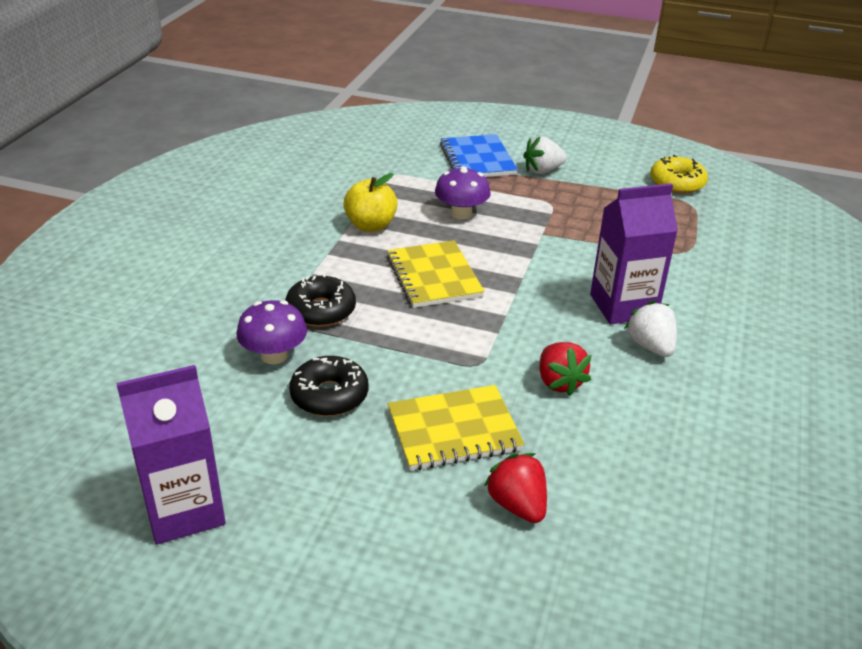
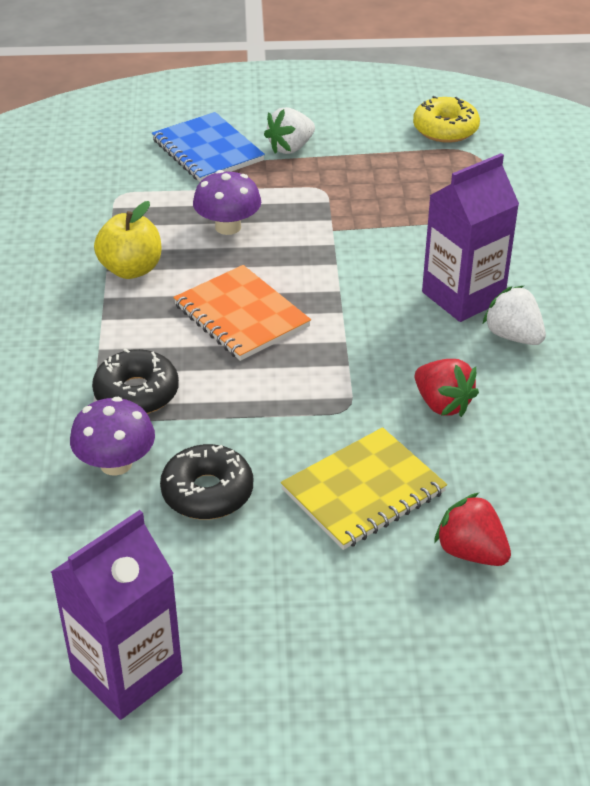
camera: 20 degrees left, 5 degrees up
yellow notebook [387,241,485,308] -> orange notebook [173,265,311,361]

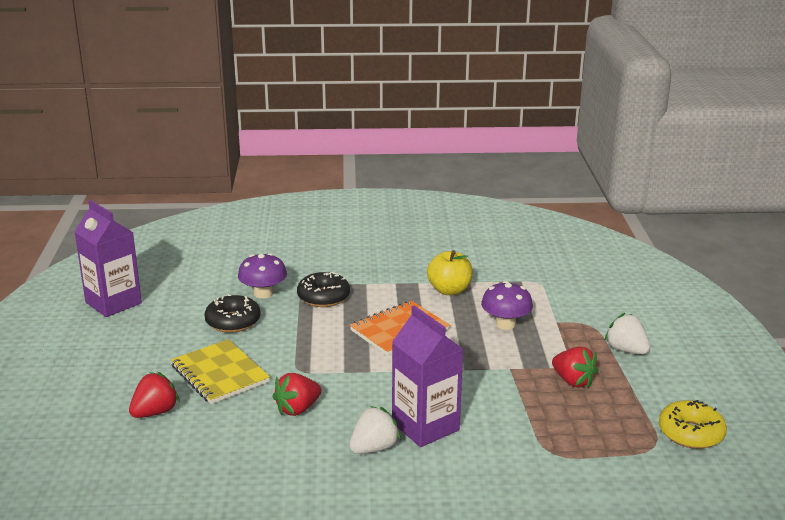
camera: 90 degrees right, 15 degrees down
blue notebook [152,112,265,182] -> none
none -> red strawberry [552,347,599,388]

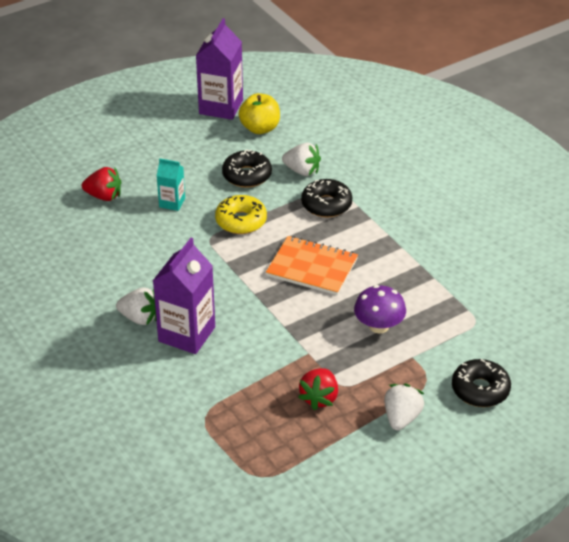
camera: 60 degrees right, 15 degrees up
yellow notebook [171,339,270,404] -> turquoise carton [157,158,185,211]
purple mushroom [238,253,287,299] -> white strawberry [282,143,321,176]
red strawberry [272,373,322,416] -> none
yellow apple [427,250,473,295] -> yellow apple moved to [239,93,280,134]
yellow donut [659,400,727,449] -> yellow donut moved to [215,195,267,234]
none -> black donut [452,359,511,407]

